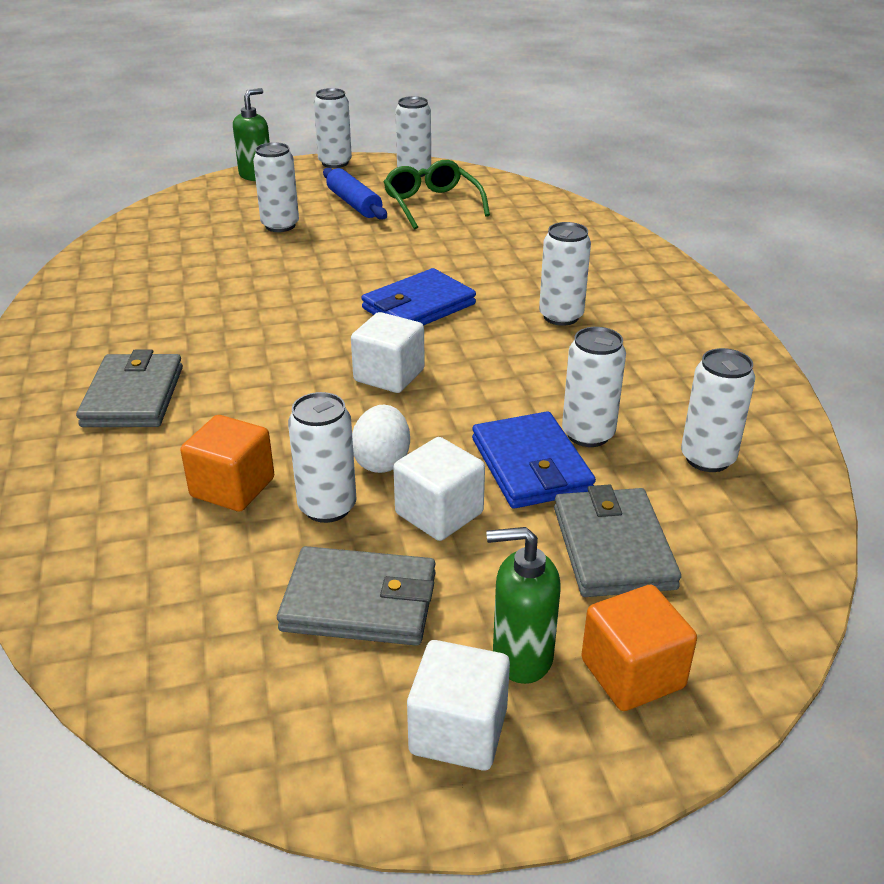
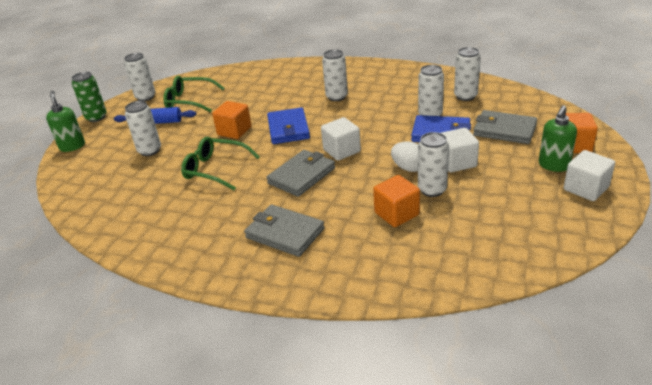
camera: 55 degrees left, 0 degrees up
grey wallet [277,546,436,646] -> grey wallet moved to [266,150,335,197]
white can [314,88,352,168] -> green can [72,72,107,122]
none -> green glasses [181,137,260,190]
none -> orange cube [212,101,252,139]

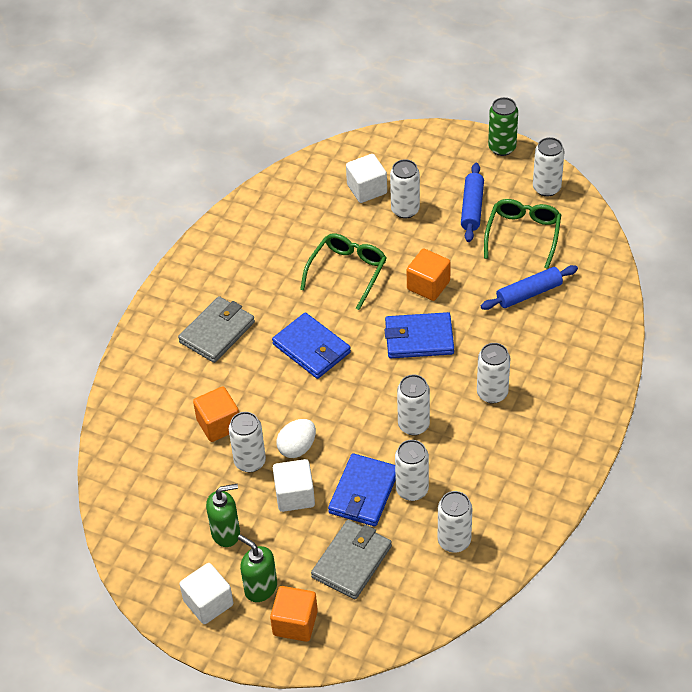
camera: 95 degrees right, 15 degrees up
green soap dispenser [46,91,85,152] -> green soap dispenser moved to [206,484,240,547]
grey wallet [266,150,335,197] -> blue wallet [272,312,351,379]
white cube [321,117,361,161] -> white cube moved to [346,154,387,203]
none -> white can [397,375,430,435]
none -> blue rolling pin [481,265,578,310]

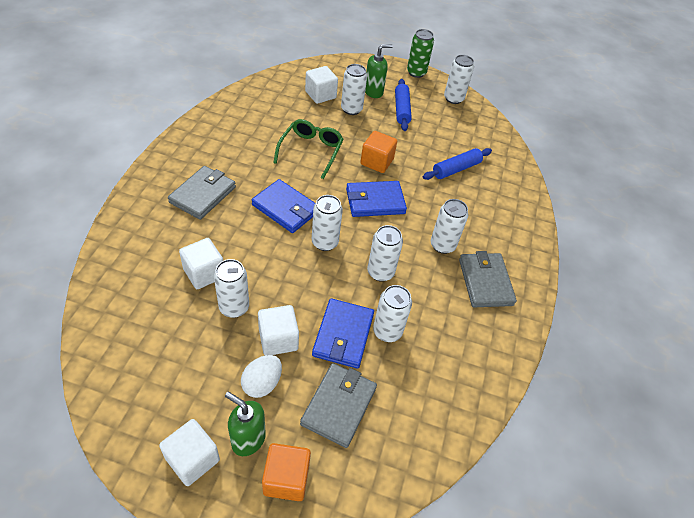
camera: 15 degrees left, 0 degrees up
orange cube [193,386,239,442] -> white cube [179,238,223,289]
green soap dispenser [206,484,240,547] -> green soap dispenser moved to [365,44,393,98]
white egg [276,419,316,458] -> white egg moved to [241,355,282,398]
white can [438,491,472,553] -> white can moved to [312,195,343,251]
green glasses [484,199,561,269] -> none
none -> grey wallet [459,251,517,307]

